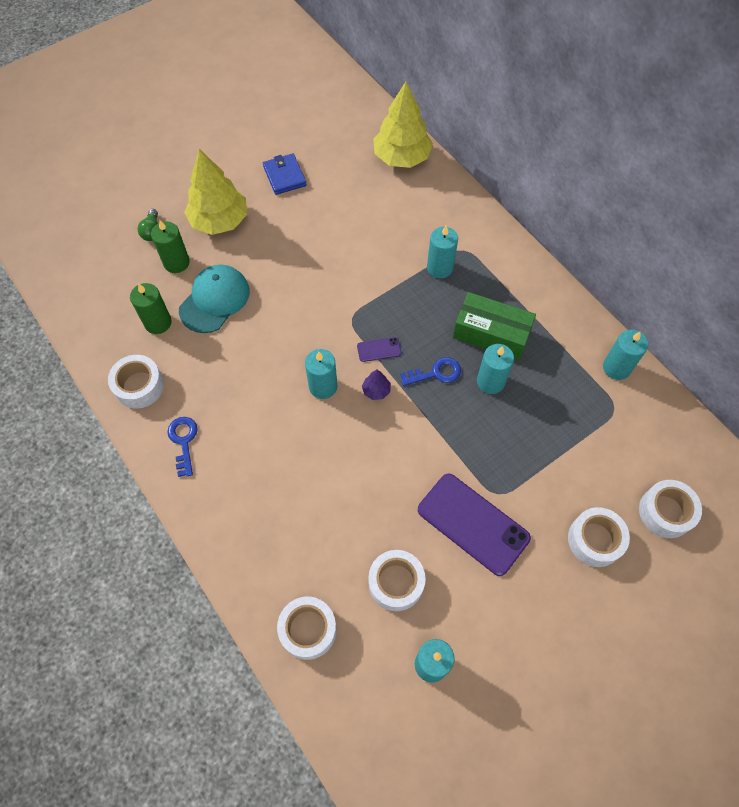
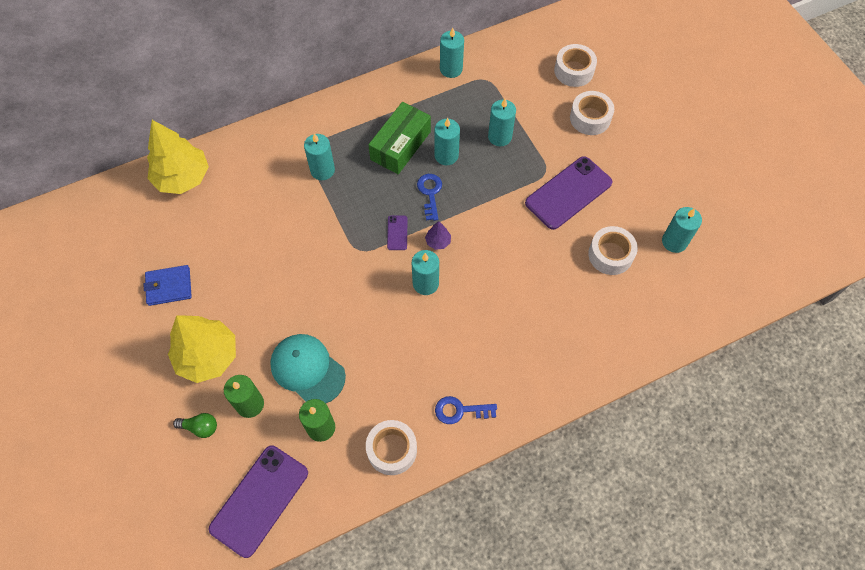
camera: 80 degrees left, 0 degrees up
white tape [277,596,337,660] -> none
none -> purple phone [209,446,308,558]
none -> turquoise candle [488,99,516,146]

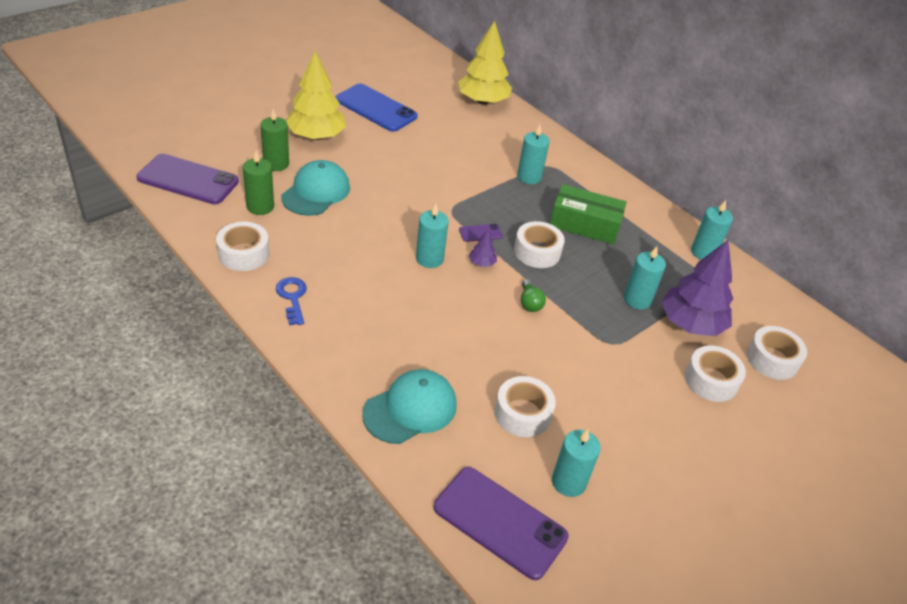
camera: 70 degrees right, 20 degrees down
blue wallet [144,265,192,306] -> blue phone [335,83,418,132]
green light bulb [173,413,217,438] -> green light bulb moved to [521,279,546,312]
blue key [417,174,442,221] -> white tape [514,221,565,268]
turquoise candle [434,118,460,165] -> none
purple phone [525,156,612,230] -> purple phone moved to [433,467,569,580]
none -> turquoise cap [362,369,456,444]
none -> purple tree [661,240,733,336]

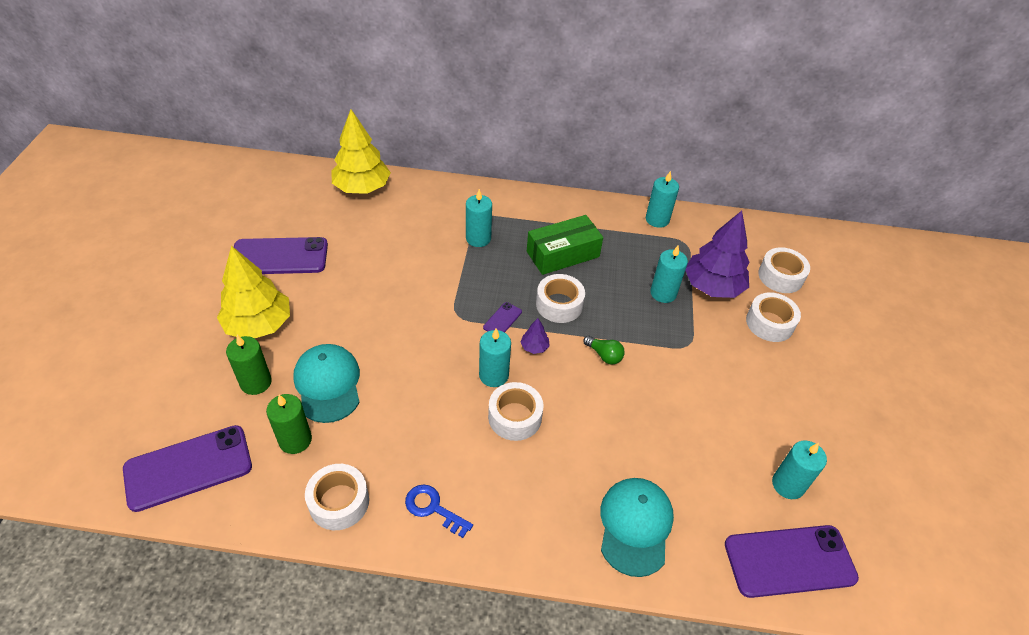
camera: 40 degrees left, 5 degrees up
blue phone [335,83,418,132] -> purple phone [234,237,328,274]
white tape [495,376,556,437] -> white tape moved to [488,382,543,441]

